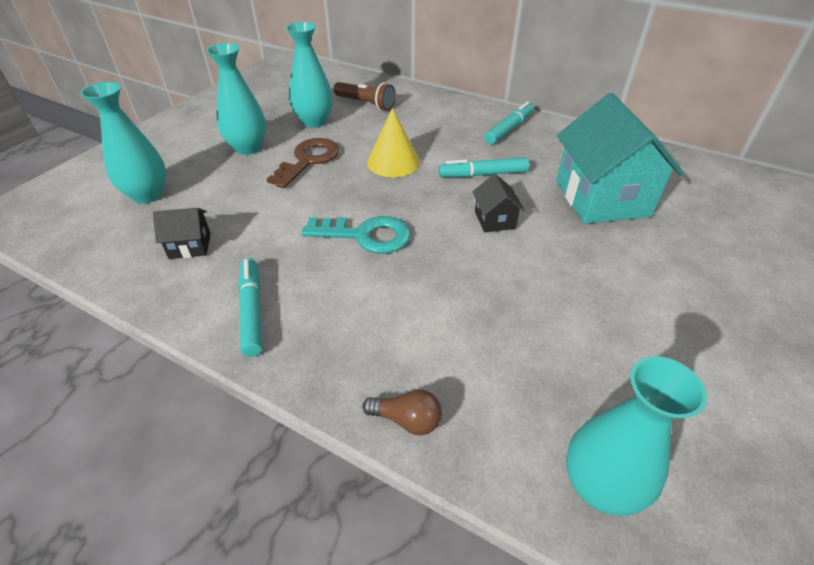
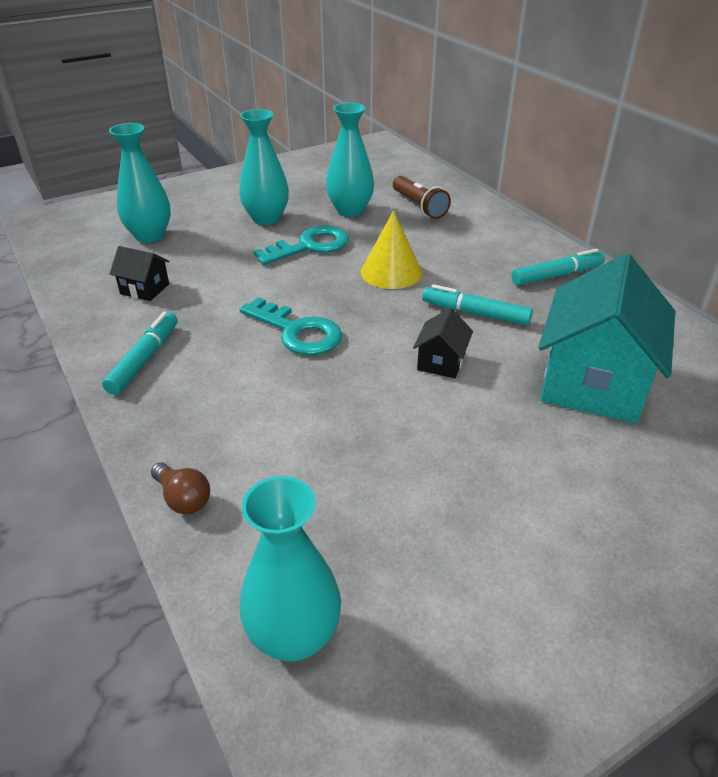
camera: 30 degrees right, 5 degrees down
brown key [267,138,339,188] -> turquoise key [254,225,349,265]

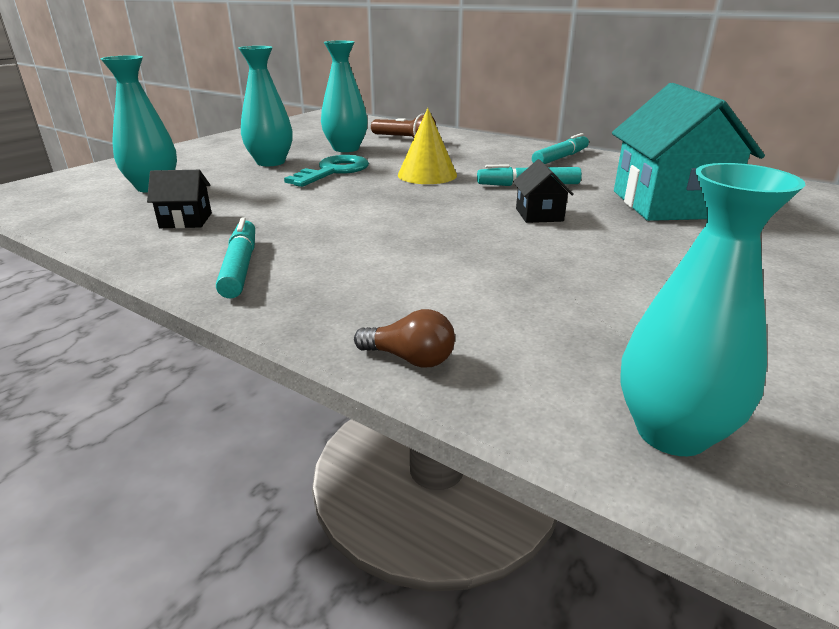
camera: 25 degrees left, 10 degrees down
turquoise key [240,297,342,355] -> none

